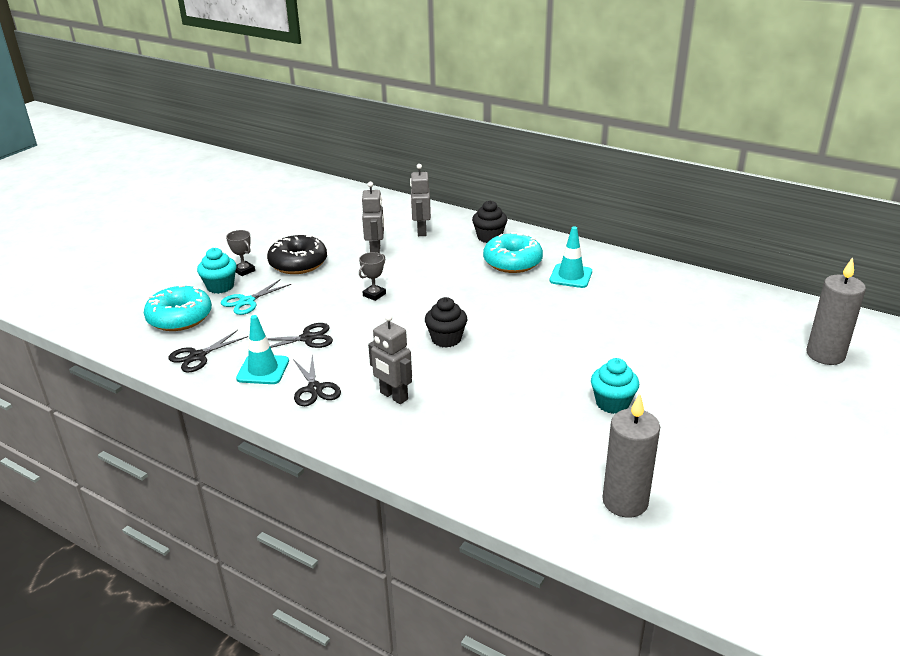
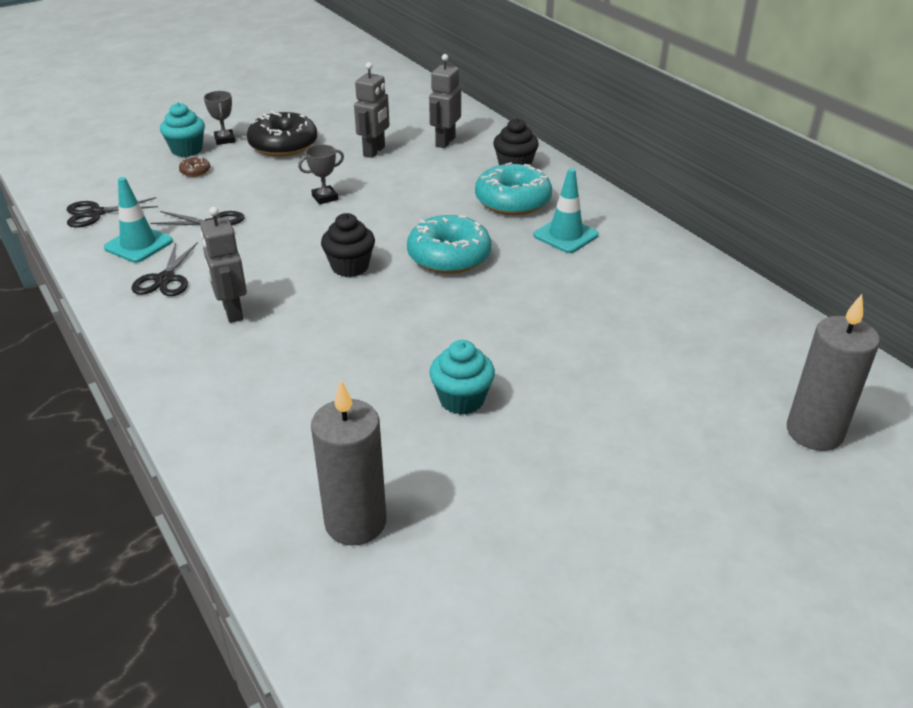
camera: 25 degrees right, 5 degrees up
turquoise donut [144,285,212,331] -> turquoise donut moved to [407,215,491,274]
turquoise scissors [221,279,291,315] -> brown donut [179,156,210,177]

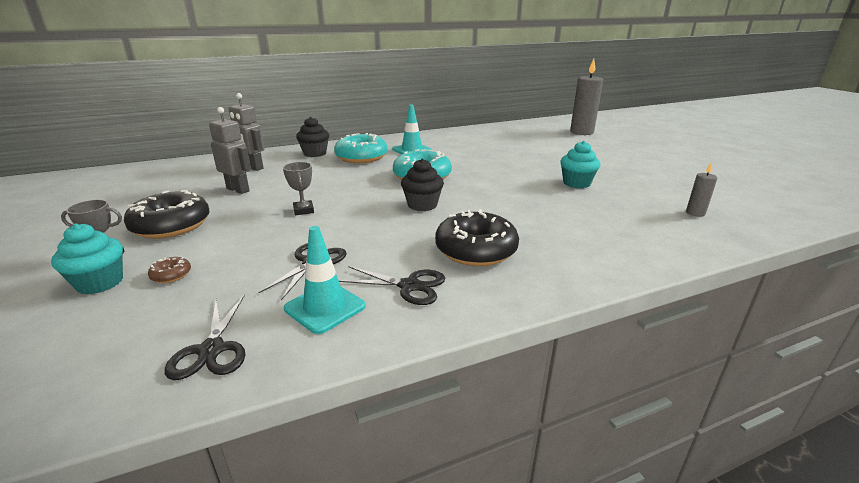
camera: 80 degrees left, 10 degrees down
grey robot [200,207,247,323] -> black donut [435,209,519,266]
grey candle [311,380,386,545] -> grey candle [686,162,717,217], size x0.48

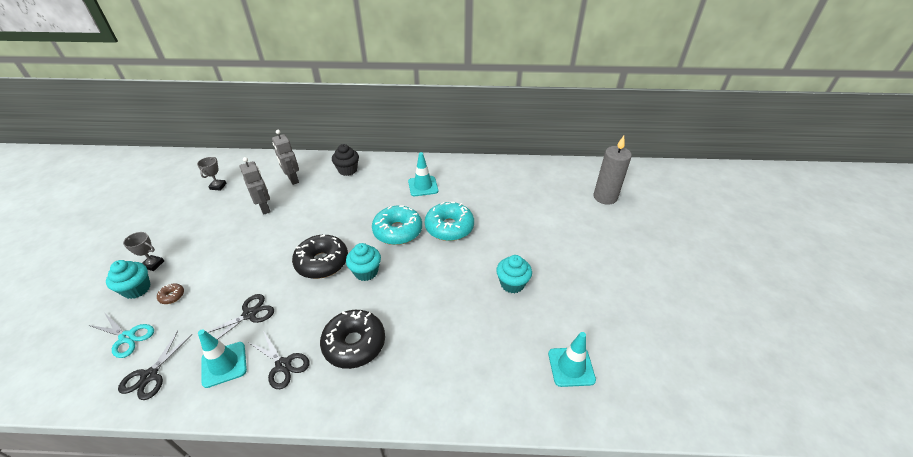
camera: 25 degrees right, 15 degrees up
black donut [124,190,209,239] -> black donut moved to [292,235,348,279]
grey trophy [283,162,314,215] -> grey trophy moved to [197,157,227,191]
turquoise donut [334,133,388,163] -> turquoise donut moved to [425,202,474,241]
black cupcake [401,158,444,211] -> turquoise cupcake [346,243,381,281]
grey candle [686,162,717,217] -> turquoise traffic cone [548,332,596,387]
none -> turquoise scissors [88,313,154,358]

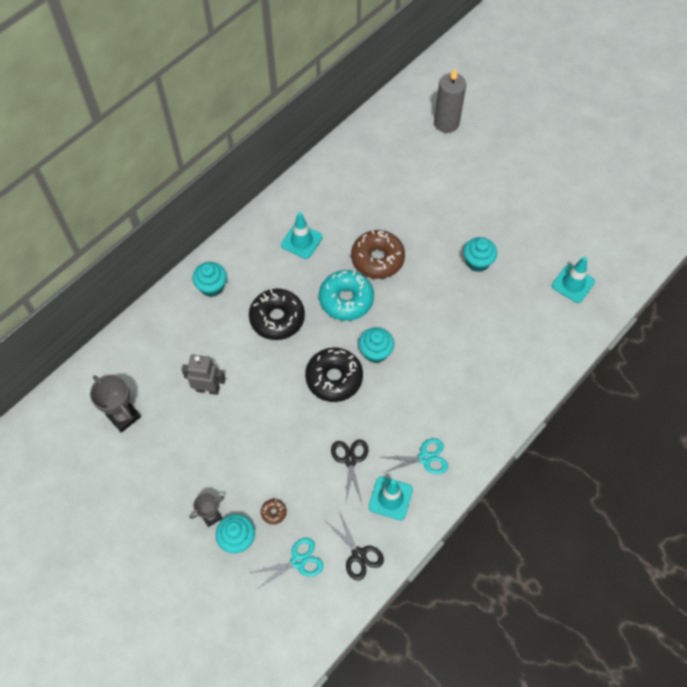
camera: 50 degrees left, 20 degrees up
grey trophy [197,157,227,191] -> grey trophy [90,375,141,433], size x1.59
black scissors [248,331,310,389] -> turquoise scissors [381,438,448,474]
grey robot [272,130,299,185] -> none
black donut [320,310,385,369] -> black donut moved to [249,288,305,340]
black cupcake [332,144,359,176] -> turquoise cupcake [192,262,227,297]
turquoise donut [425,202,474,241] -> brown donut [351,230,405,279]

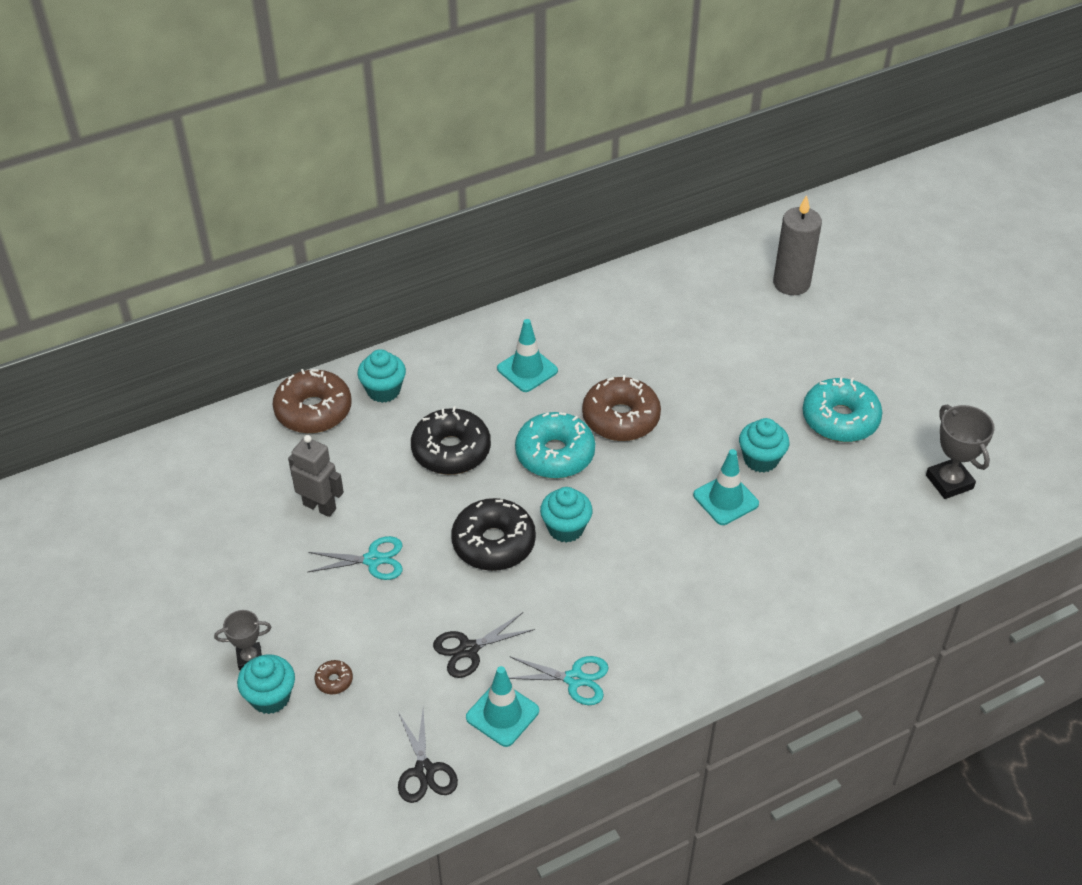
camera: 20 degrees right, 15 degrees down
grey trophy [90,375,141,433] -> grey trophy moved to [926,404,995,499]
turquoise scissors [250,538,323,589] -> turquoise scissors moved to [308,536,402,580]
black scissors [331,440,369,505] -> black scissors turned 135 degrees counterclockwise [433,612,535,678]
turquoise traffic cone [552,256,595,303] -> turquoise traffic cone moved to [693,449,759,525]
none -> brown donut [273,369,351,433]
none -> turquoise donut [802,377,883,442]

